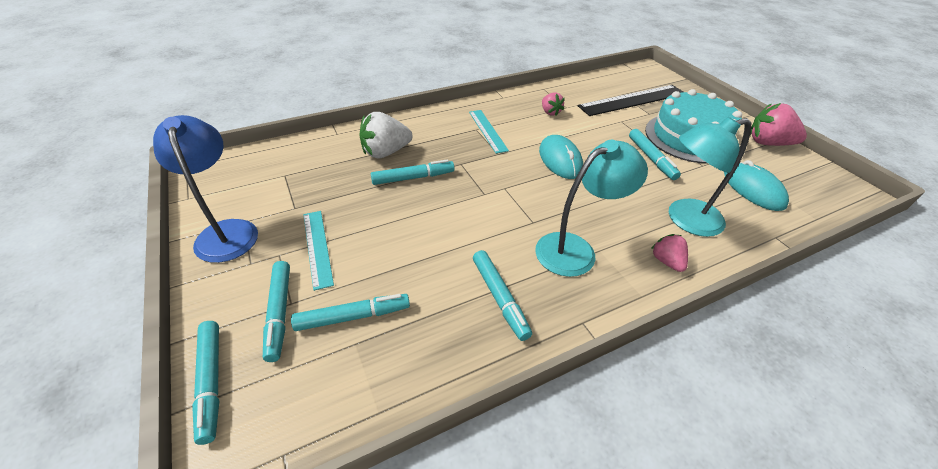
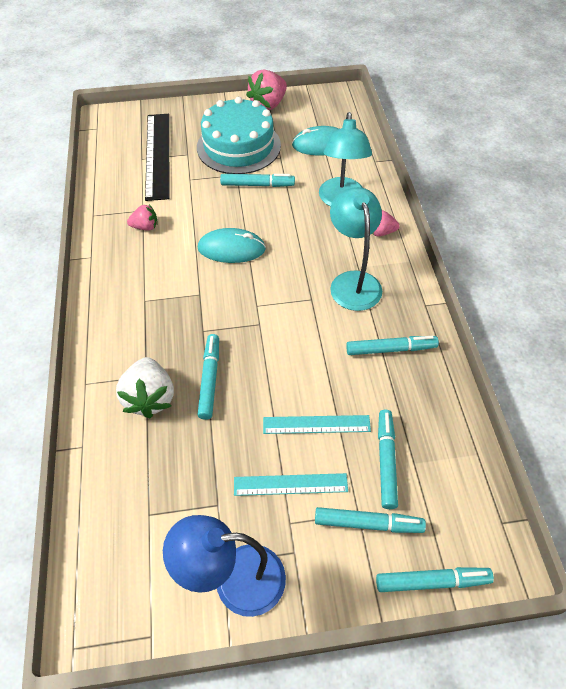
camera: 70 degrees left, 10 degrees up
turquoise ruler [469,110,509,154] -> turquoise ruler moved to [263,415,371,434]

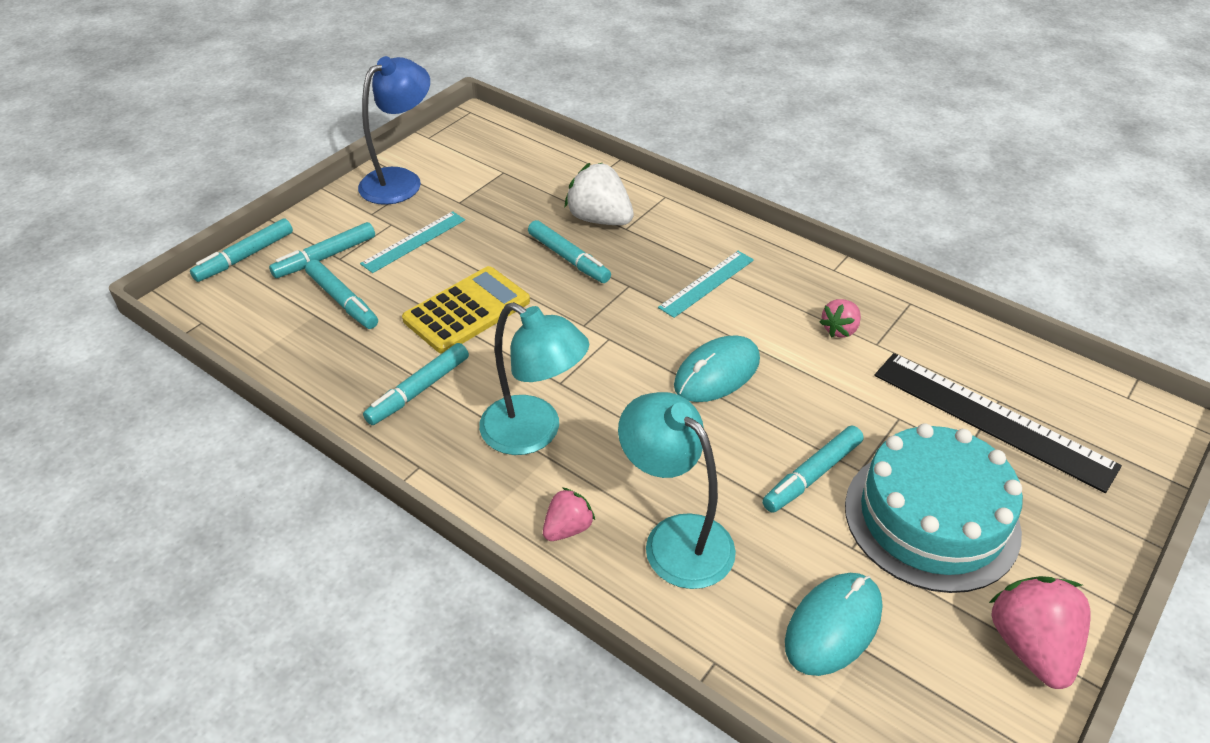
camera: 135 degrees right, 10 degrees down
turquoise ruler [263,415,371,434] -> turquoise ruler moved to [658,251,754,318]
none -> yellow calculator [402,266,530,354]

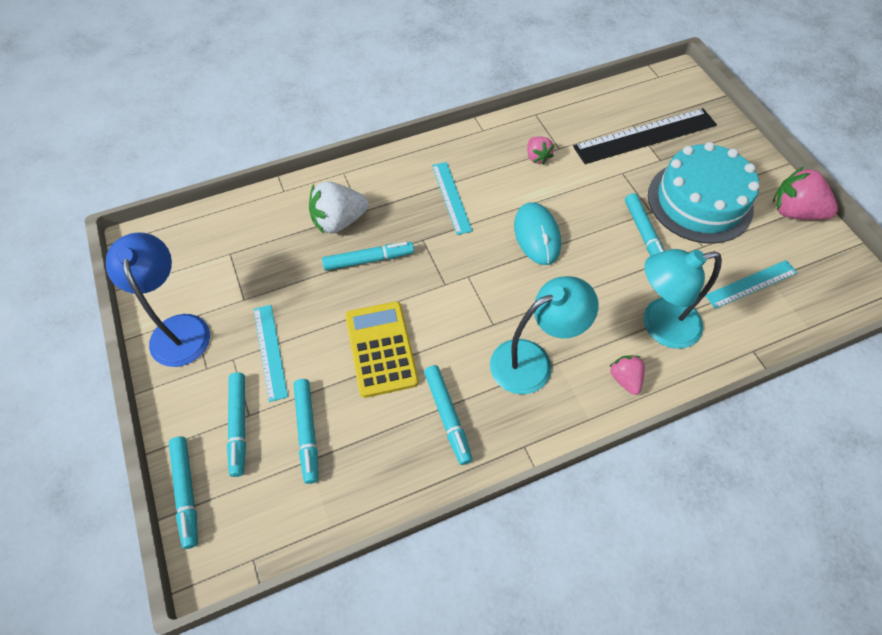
camera: 60 degrees left, 15 degrees up
turquoise marker [305,259,378,329] -> turquoise marker turned 90 degrees clockwise [294,379,318,484]
turquoise mouse [785,573,883,676] -> turquoise ruler [705,260,798,309]

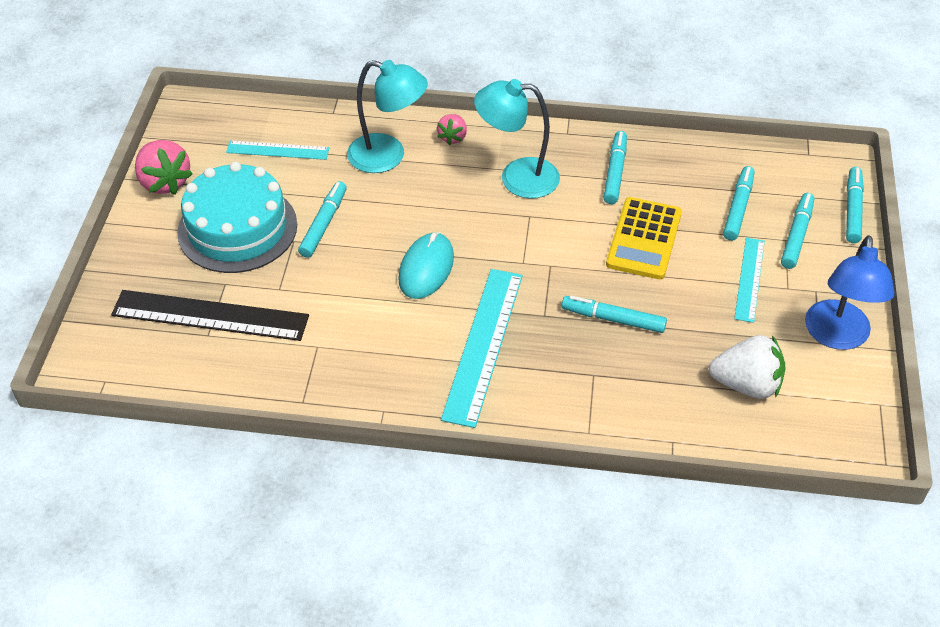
camera: 150 degrees left, 10 degrees down
white strawberry [309,182,369,234] -> white strawberry moved to [709,335,786,399]
turquoise ruler [432,162,473,235] -> turquoise ruler [441,269,523,428], size x1.71
pink strawberry [527,136,554,165] -> none

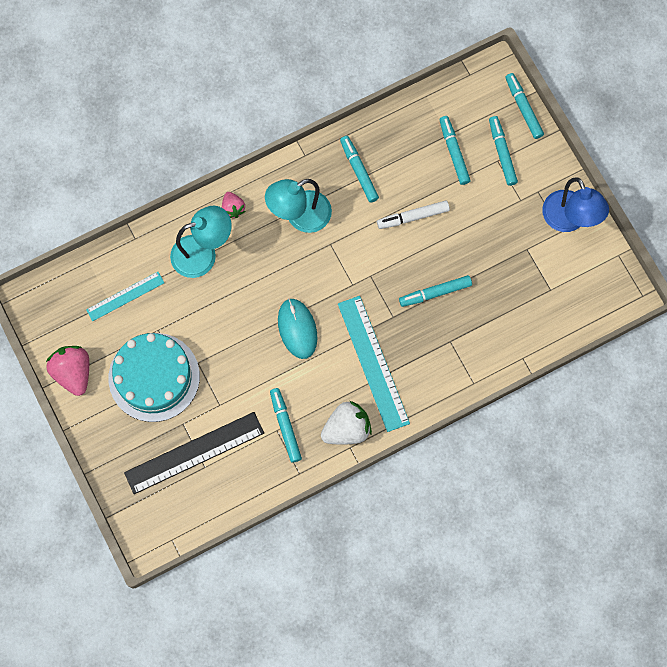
camera: 35 degrees left, 25 degrees up
pink strawberry [135,140,193,195] -> pink strawberry turned 135 degrees counterclockwise [46,346,89,396]
turquoise marker [298,181,347,258] -> turquoise marker moved to [270,388,302,463]
yellow calculator [606,197,682,279] -> white marker [377,200,450,229]
white strawberry [709,335,786,399] -> white strawberry moved to [321,401,372,445]
turquoise ruler [734,238,765,323] -> none

